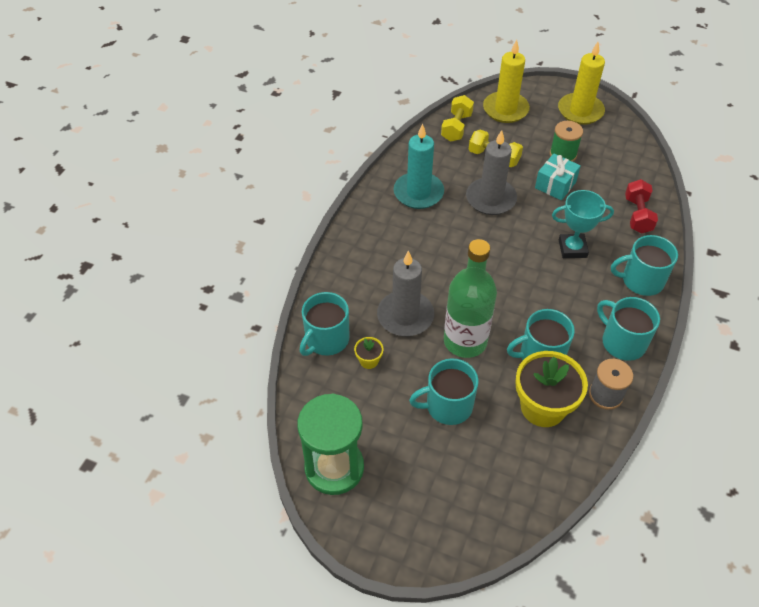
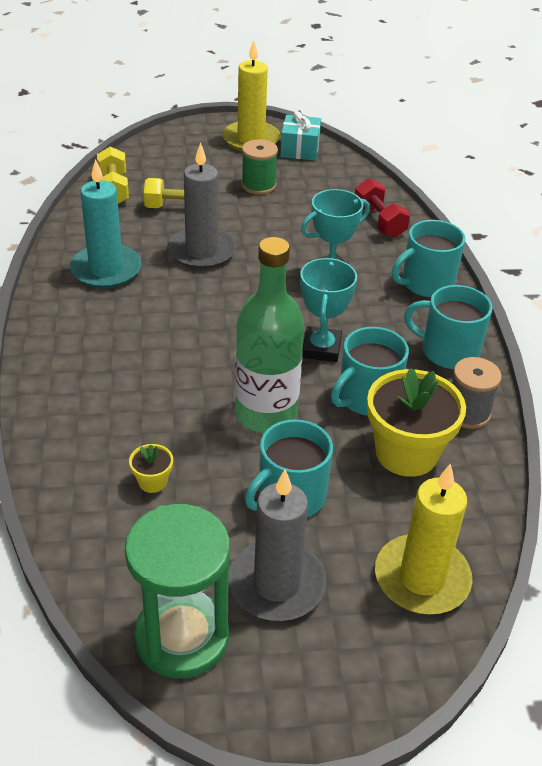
camera: 30 degrees left, 10 degrees down
turquoise mug [300,292,349,356] -> none
grey candle [377,250,434,336] -> grey candle moved to [228,469,326,621]
yellow candle [483,40,530,123] -> yellow candle moved to [375,463,472,614]
turquoise gift [535,154,581,201] -> turquoise gift moved to [280,111,321,161]
none -> turquoise trophy [300,258,357,362]

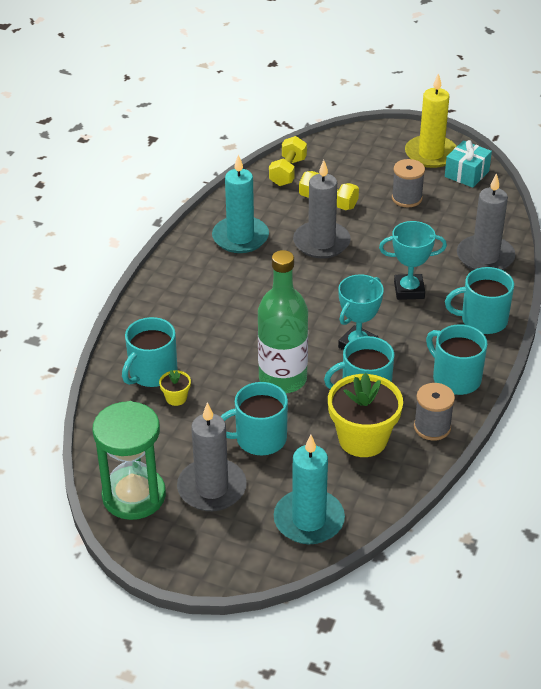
camera: 30 degrees right, 0 degrees up
green spool [241,139,278,195] -> grey spool [392,159,425,207]
red dumbbell [355,178,410,238] -> grey candle [457,173,515,270]
yellow candle [375,463,472,614] -> turquoise candle [274,435,345,544]
none -> turquoise mug [122,317,177,387]

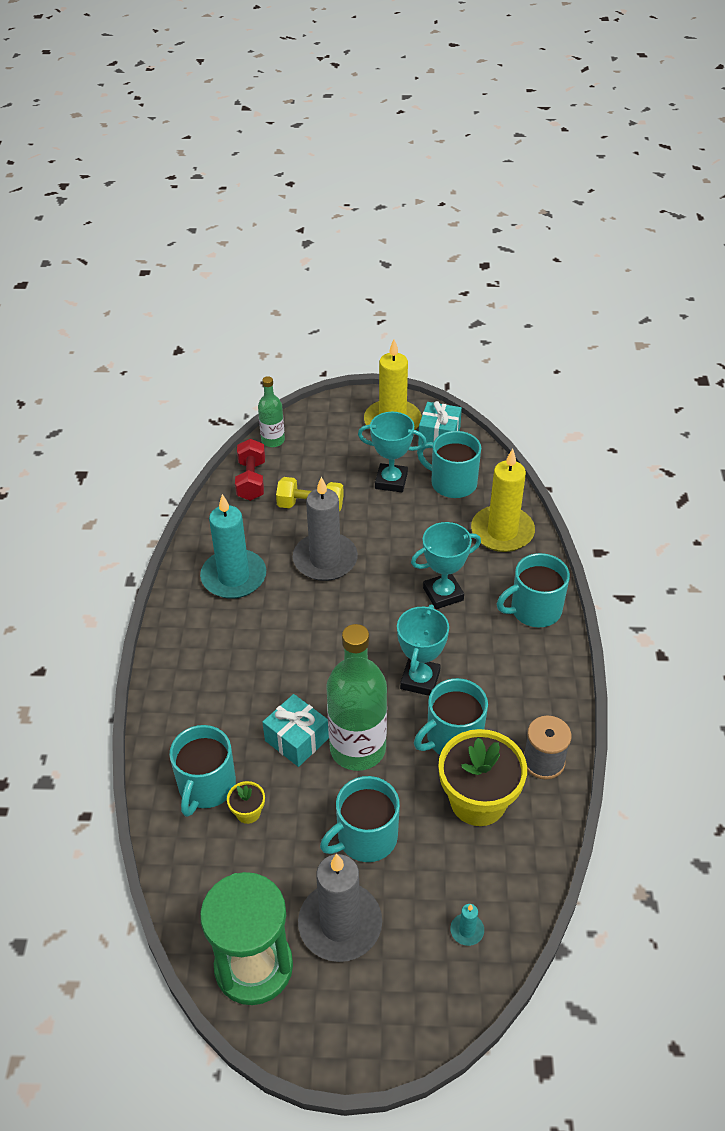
camera: 20 degrees left, 5 degrees up
yellow dumbbell [269,136,307,186] -> red dumbbell [235,439,265,501]
turquoise candle [274,435,345,544] -> turquoise candle [450,904,484,946], size x0.40
grey spool [392,159,425,207] -> turquoise trophy [358,412,427,492]
turquoise mug [426,324,488,395] -> turquoise mug moved to [417,431,481,498]
grey candle [457,173,515,270] -> yellow candle [471,448,535,552]
none -> green bottle [258,376,285,447]
none -> turquoise gift [262,694,329,767]

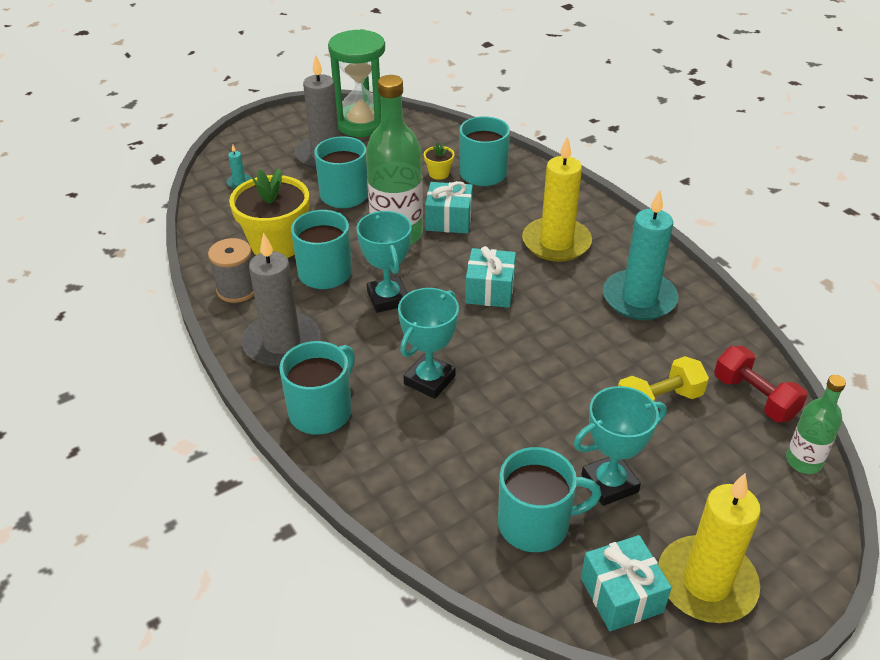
camera: 145 degrees right, 5 degrees down
grey candle [293,477,358,581] -> grey candle moved to [242,233,320,367]
yellow candle [471,448,535,552] -> yellow candle moved to [522,136,592,262]
none -> turquoise gift [465,246,516,308]

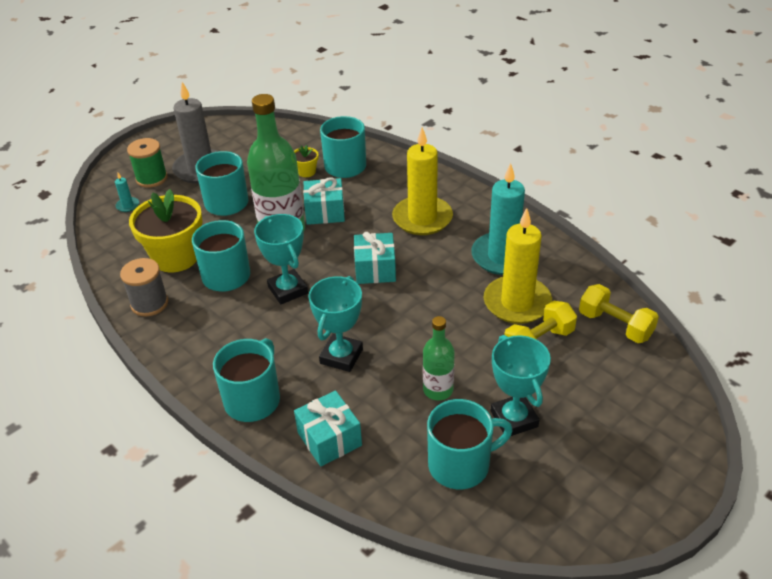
camera: 10 degrees left, 0 degrees up
grey candle [242,233,320,367] -> none
green hourglass [328,29,385,137] -> none
turquoise trophy [574,386,667,506] -> turquoise trophy turned 75 degrees counterclockwise [490,335,551,436]
turquoise gift [581,535,672,631] -> turquoise gift moved to [294,390,362,467]
yellow candle [658,474,761,623] -> yellow candle moved to [484,208,552,324]
red dumbbell [714,346,807,422] -> yellow dumbbell [579,284,659,343]
green bottle [786,375,846,474] -> green bottle moved to [423,316,455,400]
none -> green spool [127,138,168,188]

